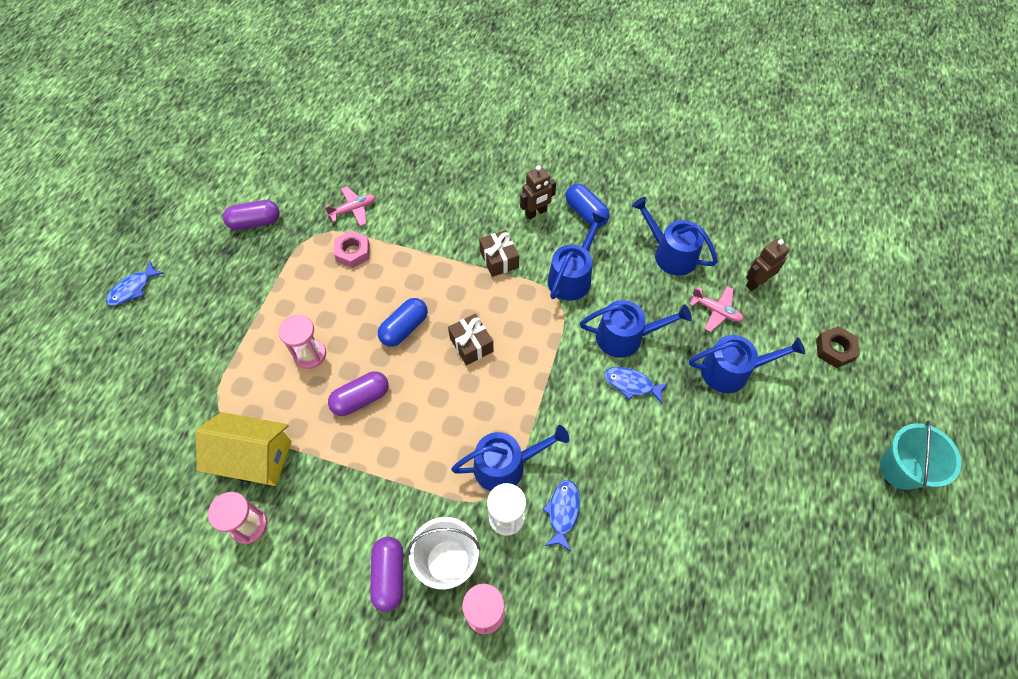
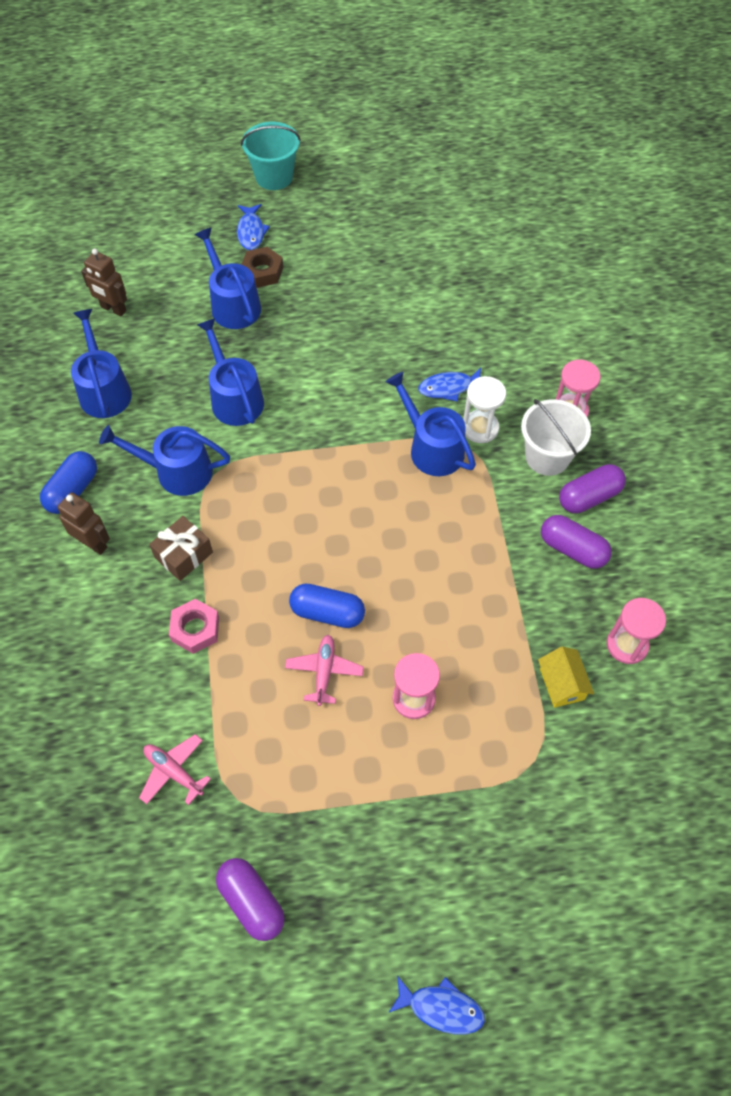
camera: 115 degrees left, 0 degrees up
yellow house [196,412,292,486] -> yellow house [538,646,594,708], size x0.56
purple capsule [328,371,389,416] -> purple capsule moved to [541,515,612,569]
pink nut [334,230,370,268] -> pink nut moved to [169,599,219,654]
brown gift [448,313,494,365] -> none
blue fish [604,367,668,404] -> blue fish moved to [237,204,270,250]
blue watering can [632,197,718,276] -> blue watering can turned 150 degrees clockwise [71,309,132,418]
pink plane [689,286,744,332] -> pink plane moved to [285,635,364,706]
brown nut [816,326,860,368] -> brown nut moved to [241,247,283,288]

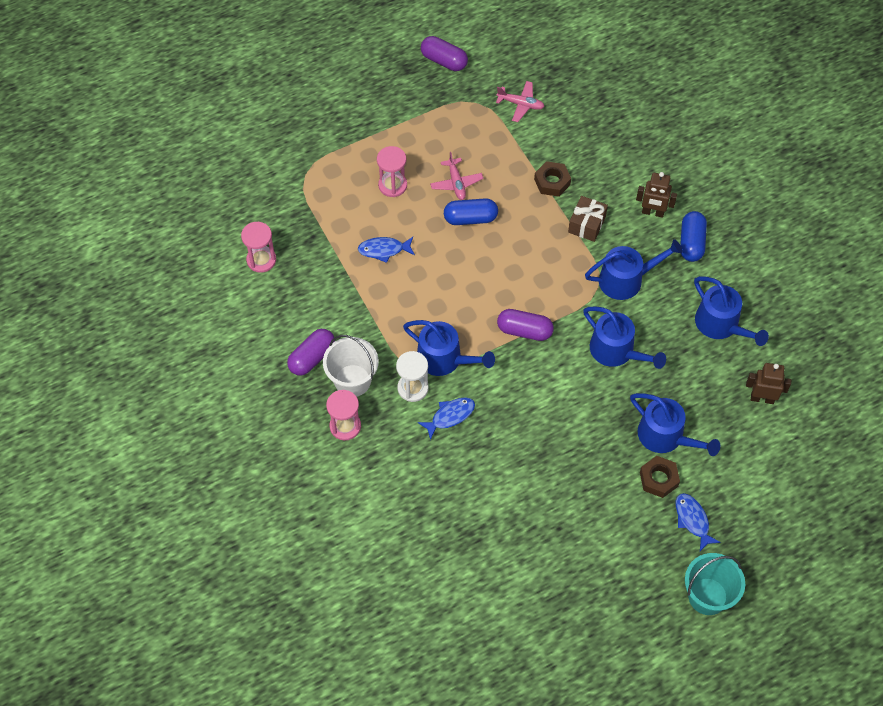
camera: 160 degrees right, 0 degrees up
pink nut [169,599,219,654] -> brown nut [534,161,571,197]
blue fish [388,975,485,1035] -> blue fish moved to [358,237,415,263]
yellow house [538,646,594,708] -> none
purple capsule [541,515,612,569] -> purple capsule moved to [497,309,554,341]

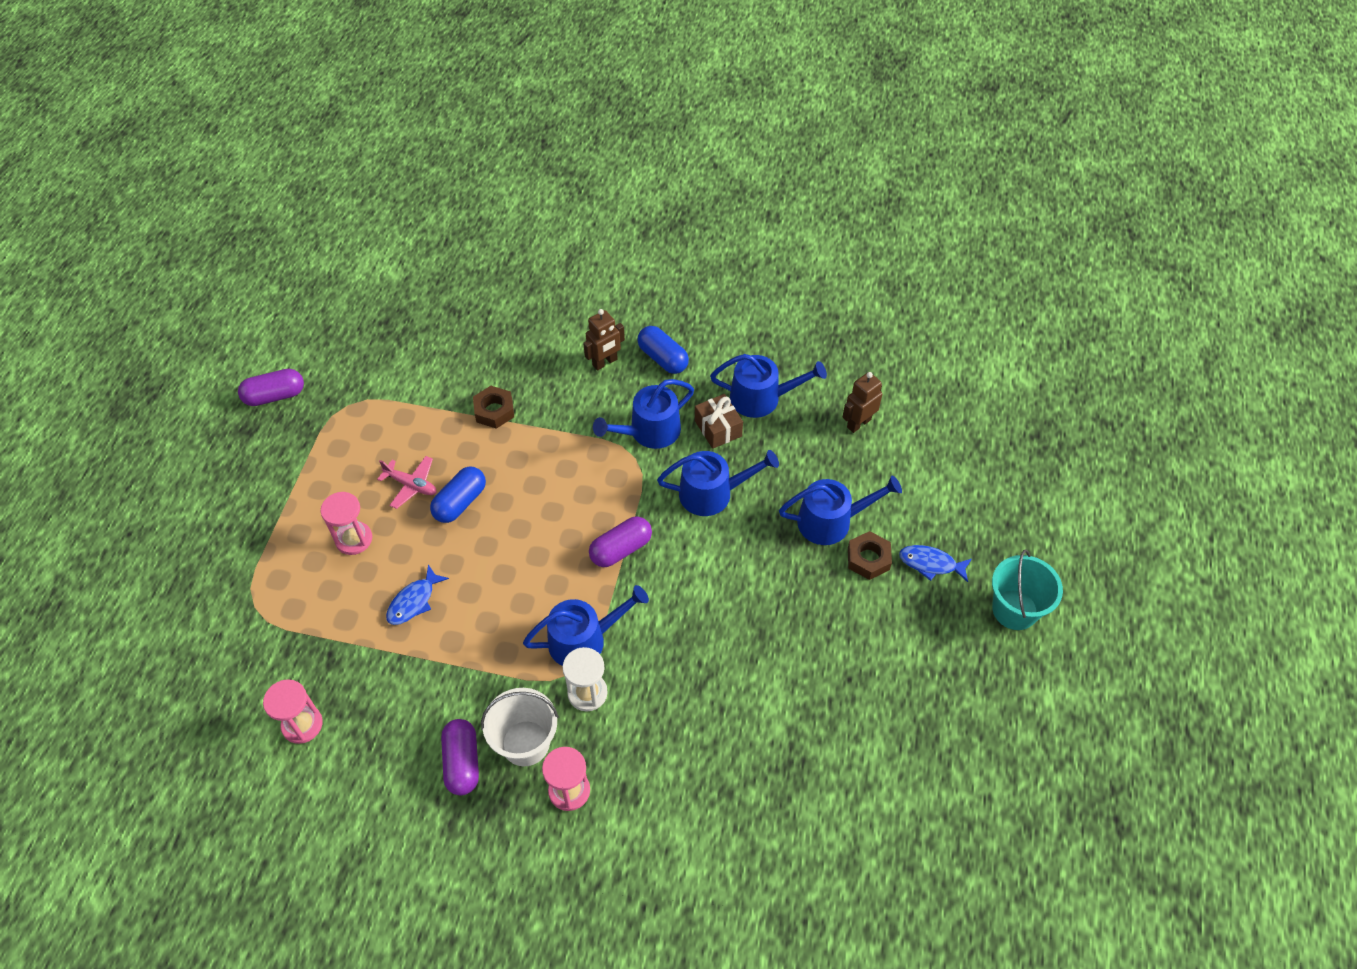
camera: 50 degrees left, 5 degrees down
blue fish [418,397,475,440] -> none
pink plane [496,81,545,122] -> none
brown gift [568,196,608,242] -> brown gift moved to [695,394,743,449]
blue watering can [585,239,683,300] -> blue watering can turned 150 degrees counterclockwise [593,379,694,449]

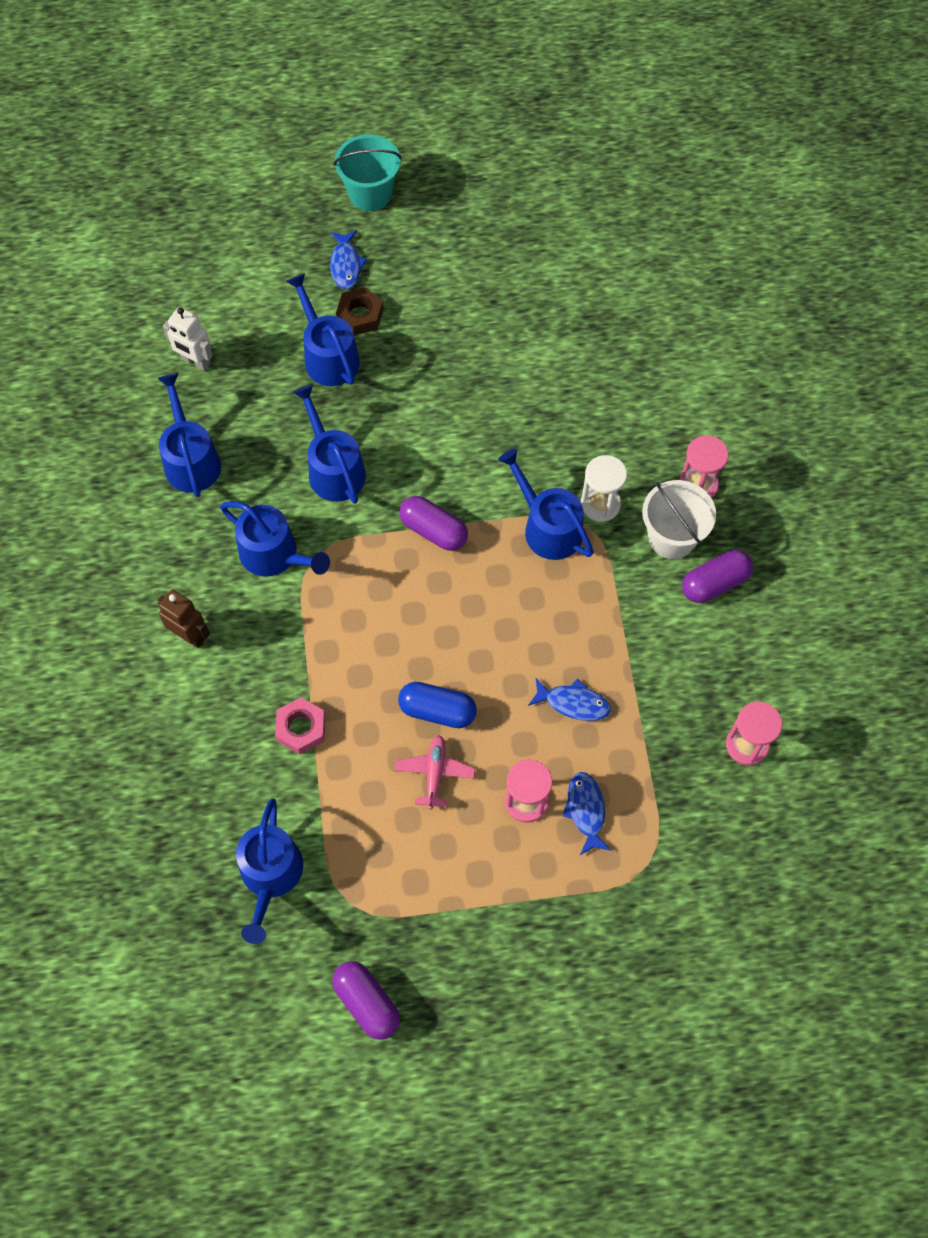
camera: 110 degrees left, 10 degrees up
brown nut [473,386,514,429] -> pink nut [275,697,325,754]
blue capsule [637,326,689,374] -> none
brown gift [695,394,743,449] -> none
brown robot [842,372,882,433] -> white robot [163,307,213,371]
none -> blue watering can [236,798,303,944]
none -> blue fish [562,772,611,855]

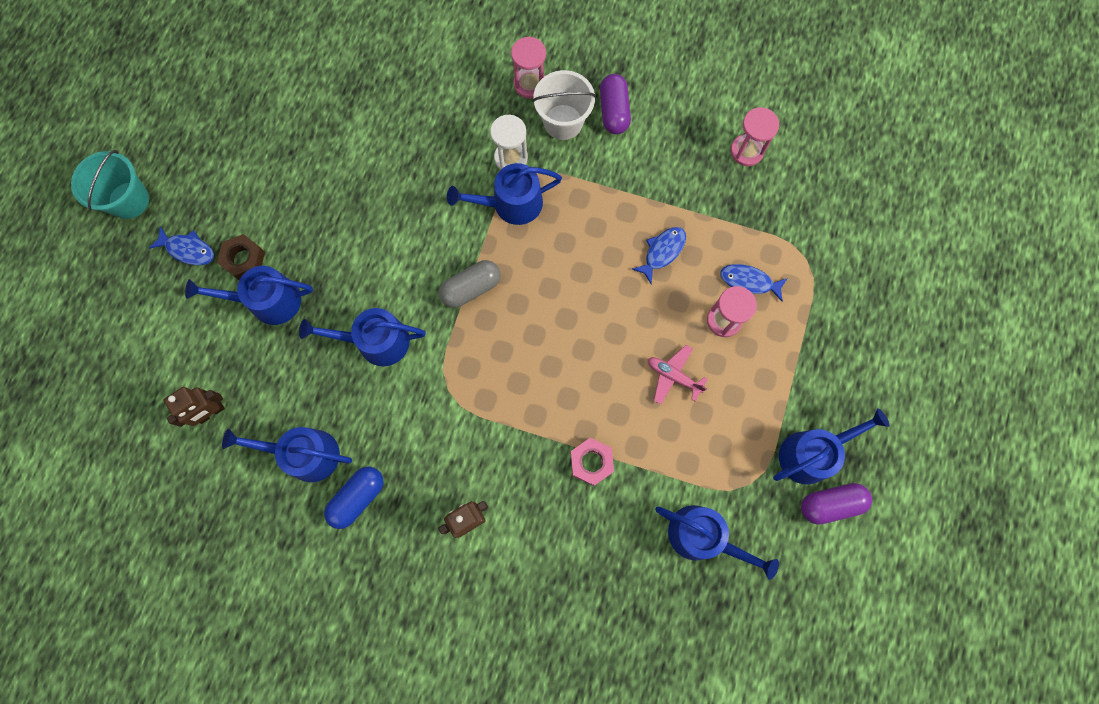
camera: 65 degrees left, 10 degrees up
white robot [163,307,213,371] -> brown robot [163,387,225,427]
blue watering can [220,501,330,577] -> blue watering can moved to [773,408,890,485]
blue capsule [398,682,477,728] -> blue capsule moved to [324,466,384,529]
purple capsule [399,496,468,551] -> grey capsule [439,260,501,308]

